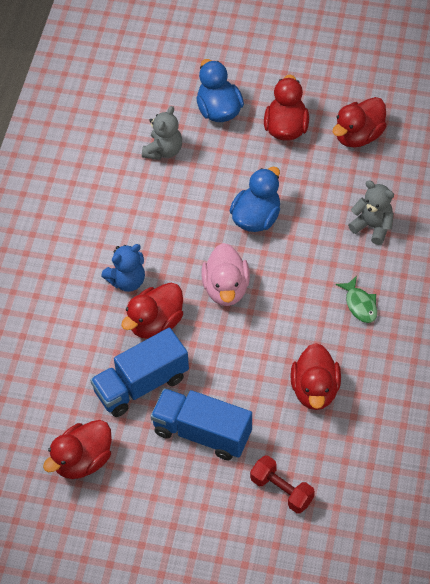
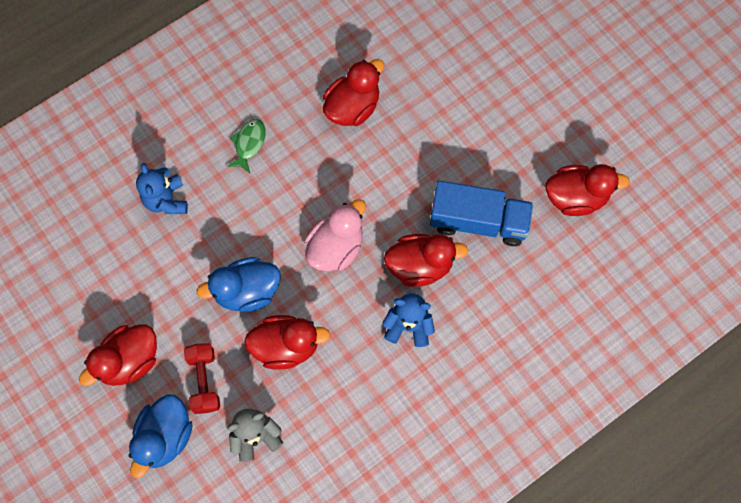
camera: 140 degrees left, 15 degrees up
blue truck [151,388,252,460] -> none
red dumbbell [250,455,315,514] -> red dumbbell moved to [184,343,220,414]
red duck [333,97,387,147] -> red duck moved to [244,315,330,370]
grey teddy bear [348,181,394,245] -> blue teddy bear [136,163,188,214]

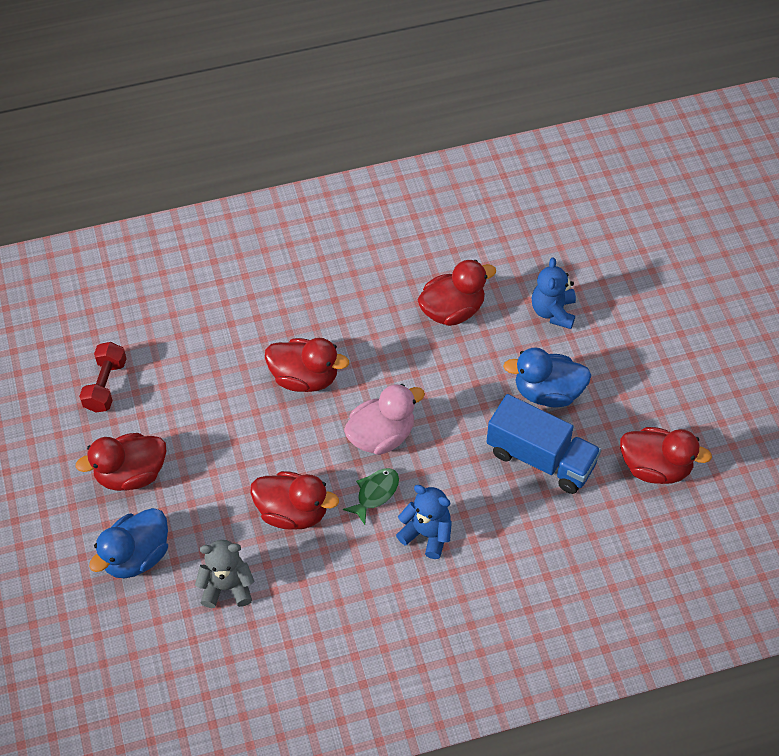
camera: 20 degrees right, 15 degrees down
blue teddy bear [136,163,188,214] -> blue teddy bear moved to [532,257,576,329]
red dumbbell [184,343,220,414] -> red dumbbell moved to [79,342,127,413]
blue duck [197,257,281,312] -> blue duck moved to [503,347,591,407]
green fish [227,119,266,173] -> green fish moved to [343,468,399,525]
red duck [384,234,468,287] -> red duck moved to [265,338,349,392]

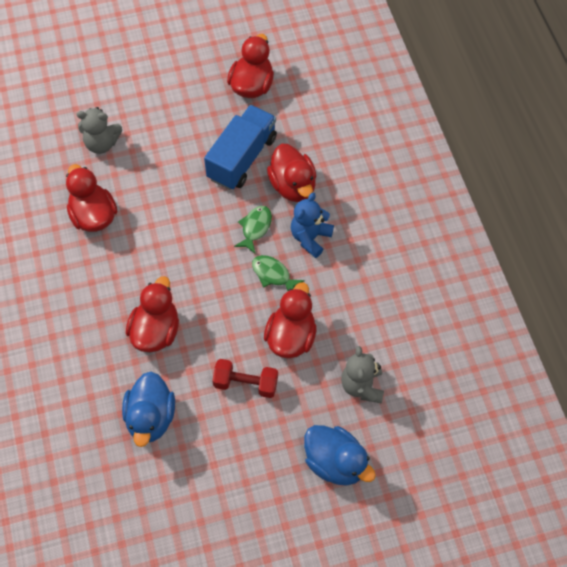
camera: 90 degrees left, 5 degrees up
red duck [76,433,166,491] -> red duck moved to [267,144,317,202]
red dumbbell [79,342,127,413] -> red dumbbell moved to [212,359,278,398]
pink duck [344,384,425,455] -> none
blue duck [503,347,591,407] -> blue duck moved to [122,372,175,447]
blue teddy bear [532,257,576,329] -> grey teddy bear [76,107,123,154]
none -> green fish [234,206,272,254]

